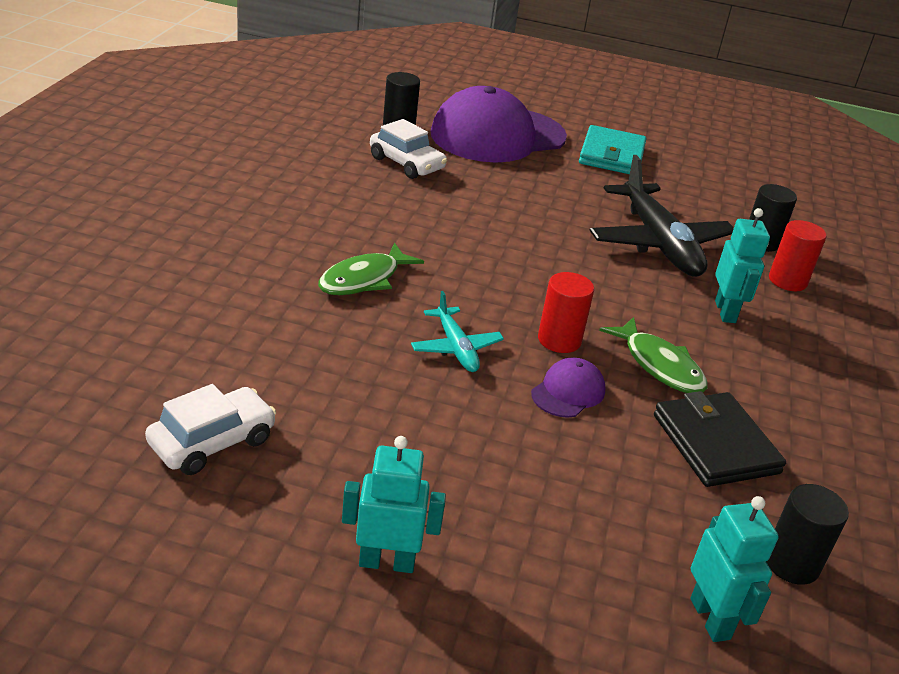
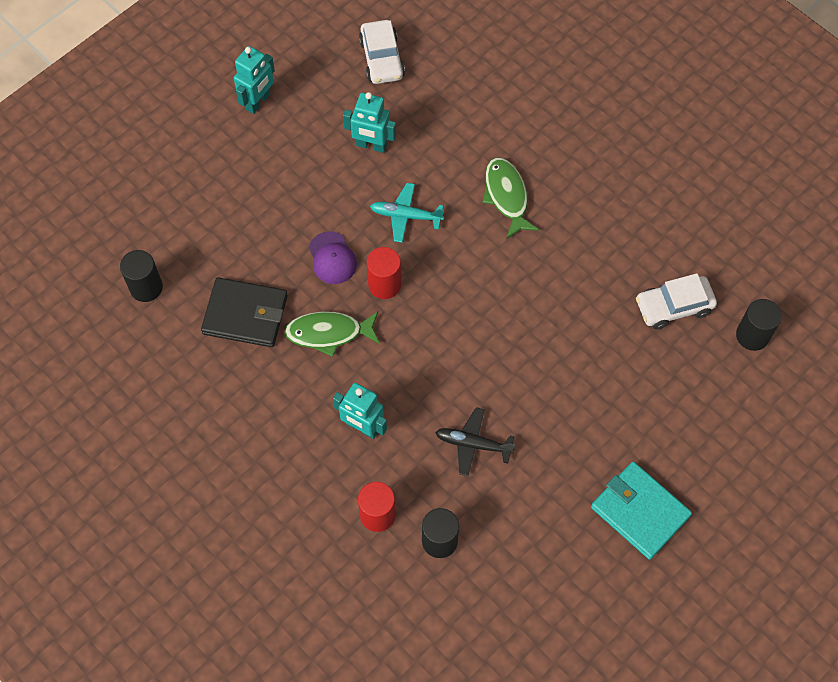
camera: 125 degrees right, 30 degrees up
purple cap [431,86,567,163] -> none
black plane [589,155,734,277] -> black plane [435,407,515,476], size x0.51
turquoise robot [690,496,779,642] -> turquoise robot moved to [343,92,396,153]

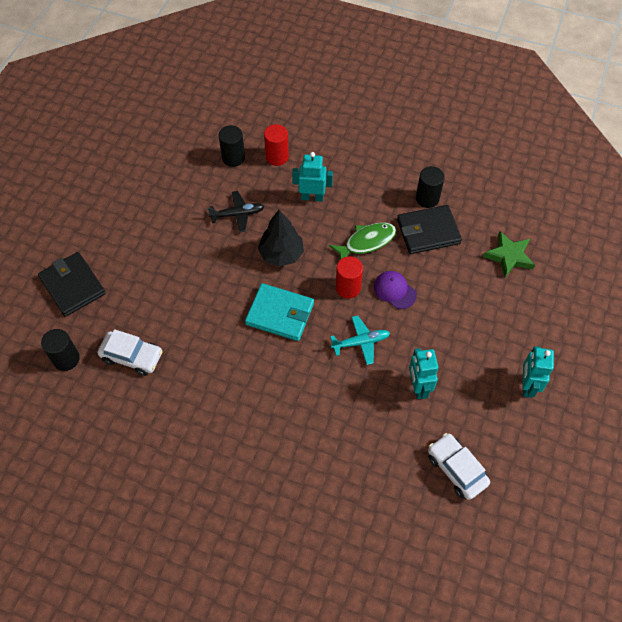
camera: 155 degrees right, 5 degrees down
black cylinder [120,250,163,302] -> black cylinder moved to [416,166,445,208]
turquoise robot [343,92,396,153] -> turquoise robot turned 90 degrees counterclockwise [409,348,438,399]
green fish [482,158,539,239] -> none
turquoise wallet [591,462,692,560] -> turquoise wallet moved to [245,283,314,341]
white car [636,273,717,329] -> white car turned 60 degrees clockwise [98,329,163,376]
none -> black wallet [38,252,106,317]
none -> black tree [258,210,304,267]
none -> green star [483,232,535,278]

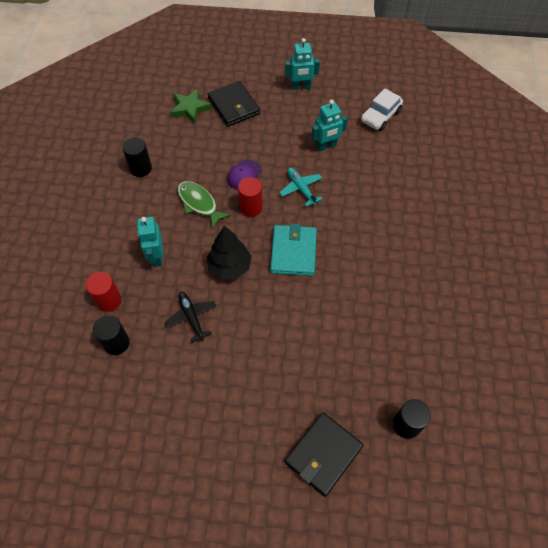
camera: 105 degrees left, 0 degrees up
white car [98,329,163,376] -> none
black wallet [397,205,462,254] -> black wallet moved to [208,81,260,127]

